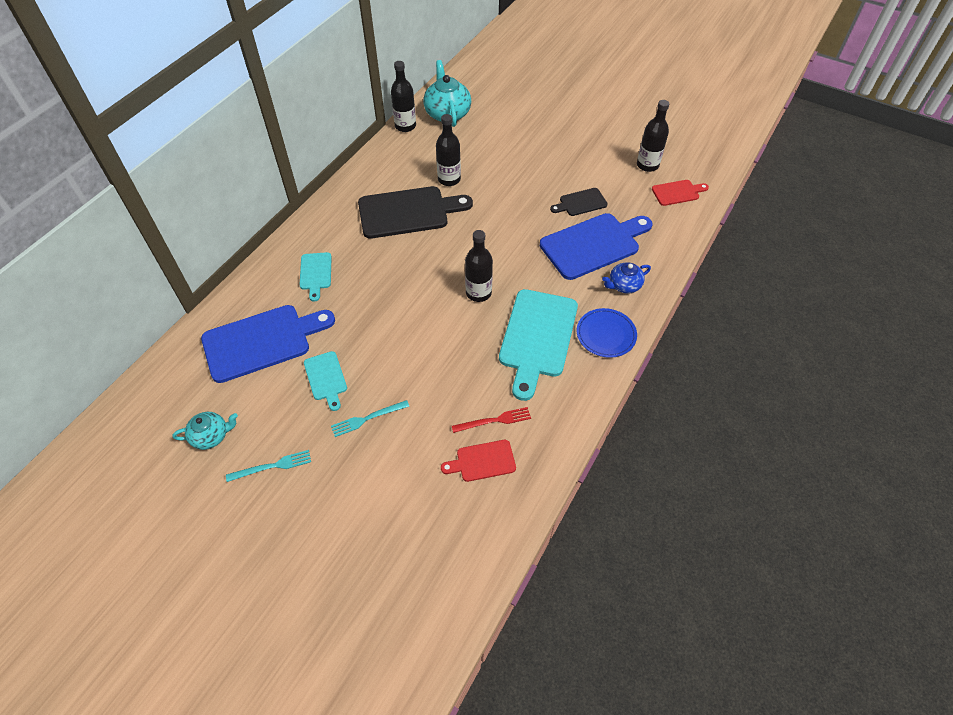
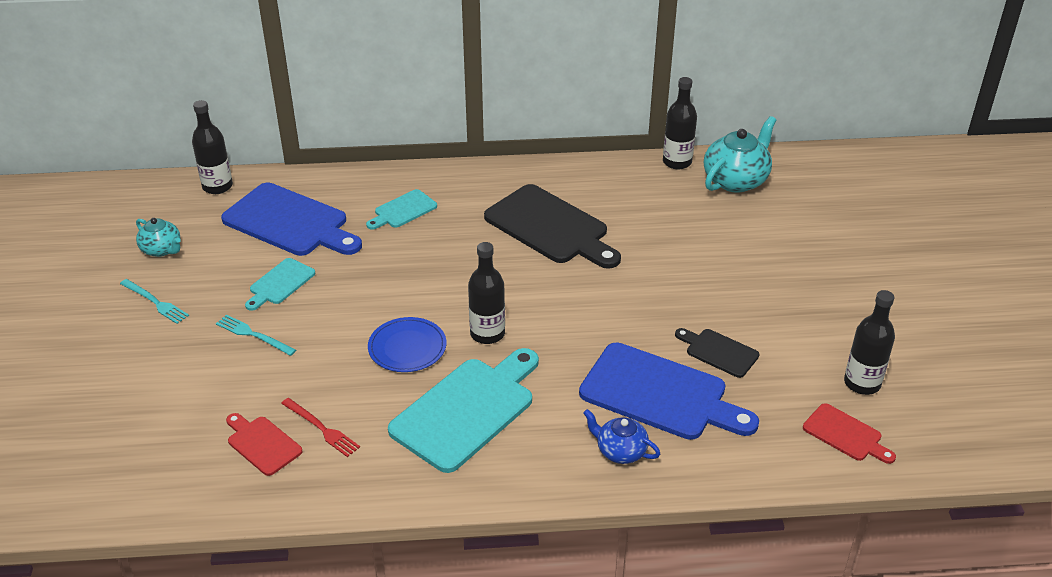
camera: 55 degrees right, 15 degrees down
black bottle [436,114,461,186] -> black bottle moved to [192,100,233,194]
turquoise cutting board [499,289,578,401] -> turquoise cutting board turned 150 degrees clockwise [388,348,539,473]
blue plate [577,308,637,358] -> blue plate moved to [368,317,446,372]

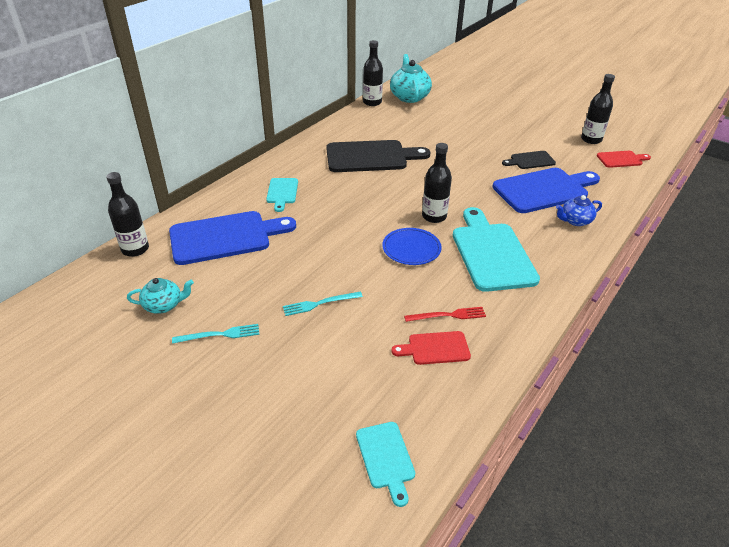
camera: 50 degrees left, 0 degrees up
turquoise cutting board [245,258,315,311] -> turquoise cutting board moved to [356,422,415,507]

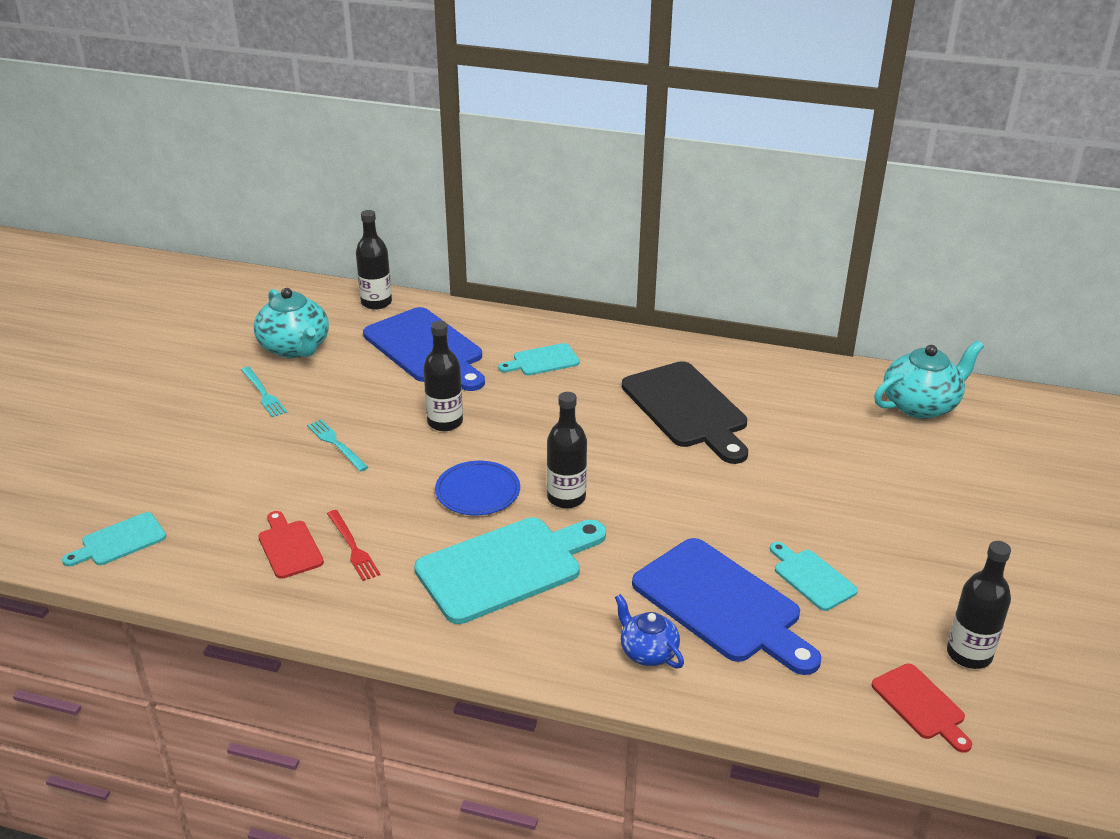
camera: 70 degrees right, 5 degrees down
turquoise teapot [127,278,194,314] -> turquoise teapot [254,288,329,358], size x1.70
black bottle [363,40,383,106] -> black bottle moved to [423,321,463,431]
black cutting board [502,151,556,169] -> turquoise cutting board [770,542,858,611]

